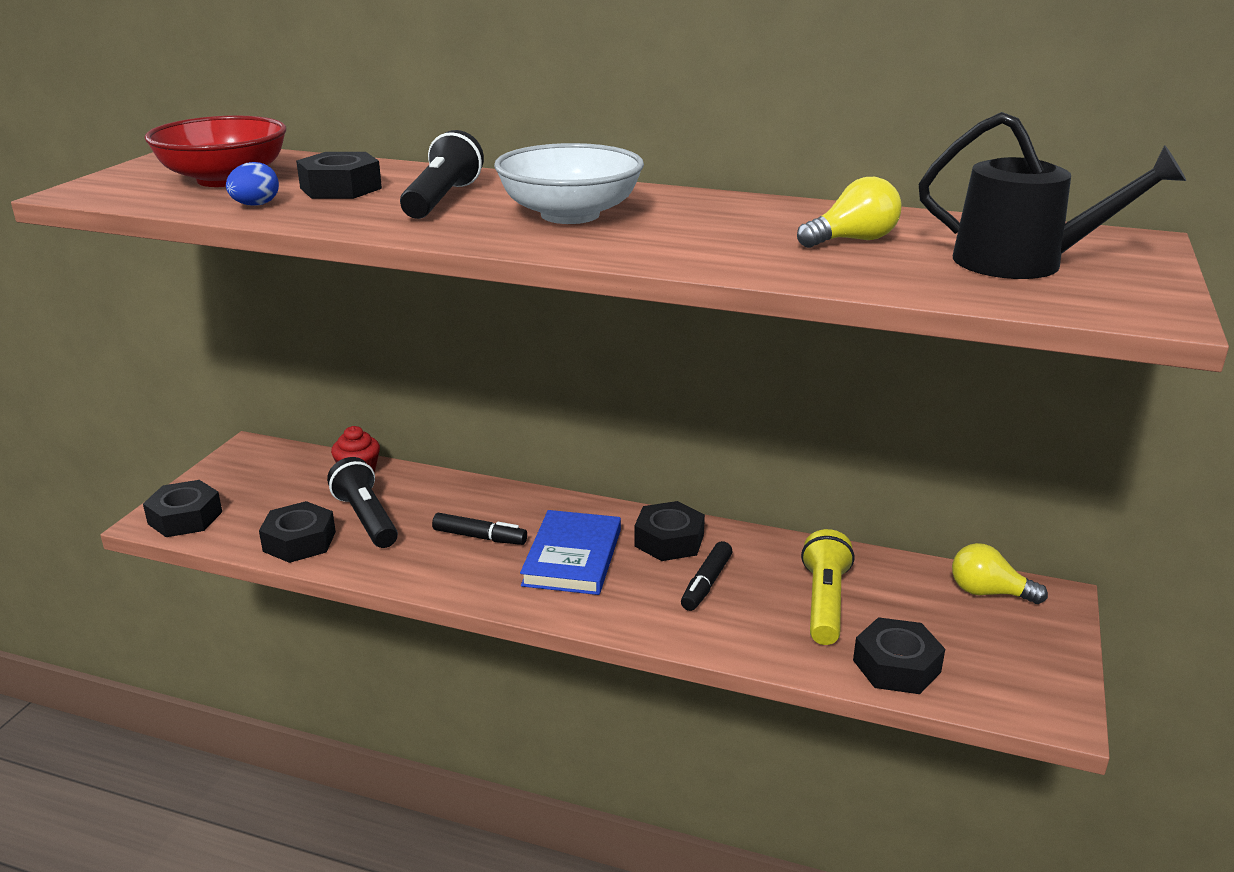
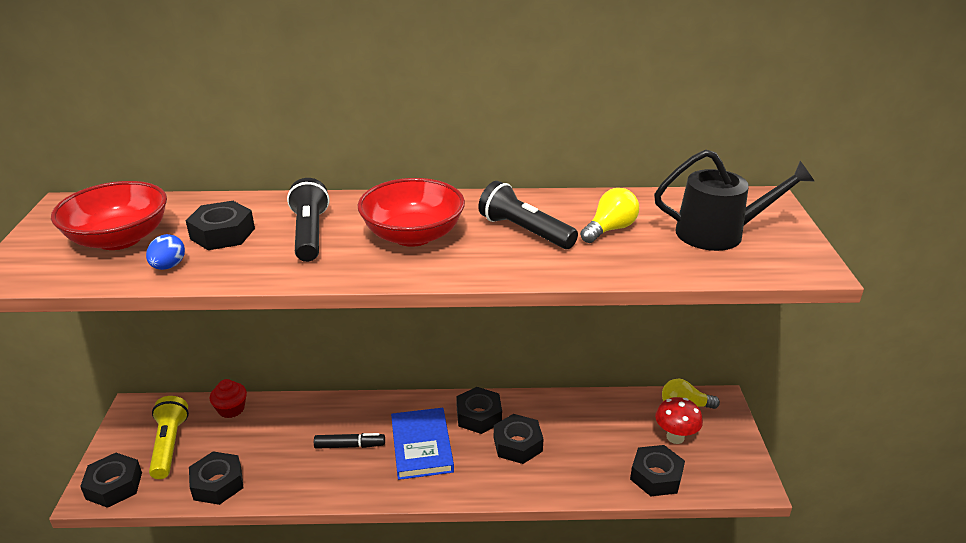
camera: 20 degrees left, 5 degrees up
black flashlight [327,457,398,548] -> black flashlight moved to [478,181,578,249]
white bowl [494,143,644,224] -> red bowl [357,178,465,247]
black marker [681,541,732,611] -> black nut [494,414,544,464]
yellow flashlight [801,529,855,645] -> yellow flashlight moved to [149,396,189,479]
none -> red mushroom [655,397,703,444]

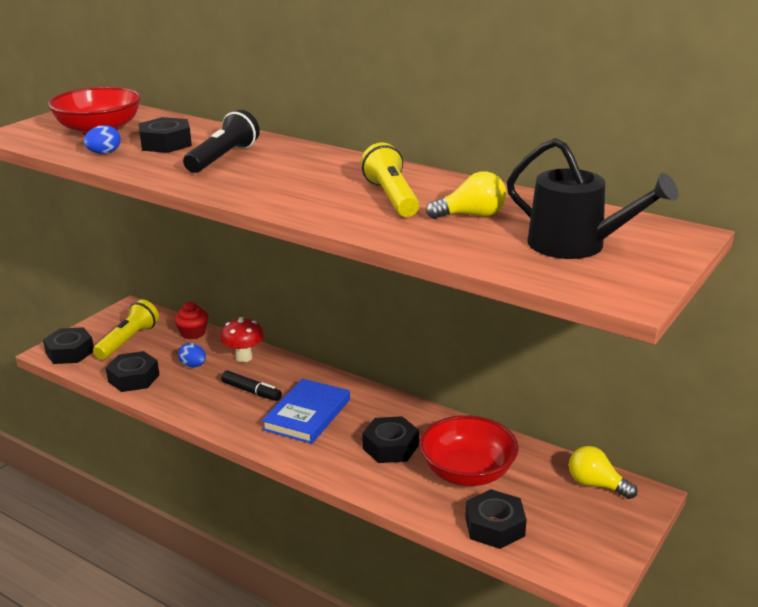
camera: 35 degrees right, 5 degrees down
red bowl [357,178,465,247] -> red bowl moved to [419,415,519,486]
black nut [456,387,502,434] -> none
black flashlight [478,181,578,249] -> yellow flashlight [361,143,419,217]
red mushroom [655,397,703,444] -> red mushroom moved to [220,317,264,362]
none -> blue egg [178,343,206,367]

